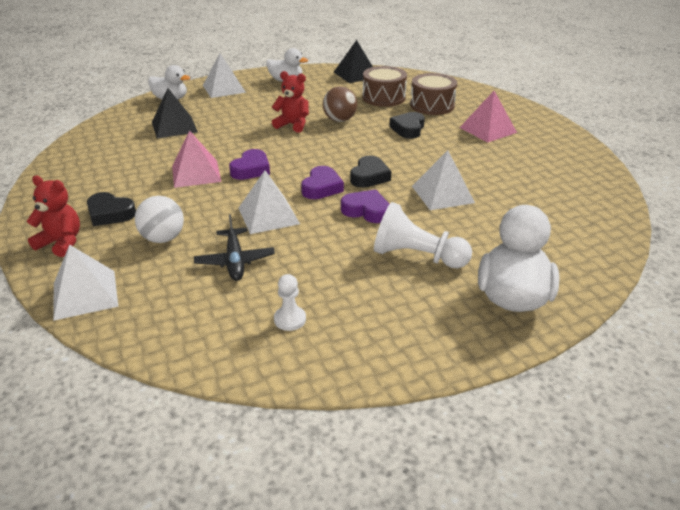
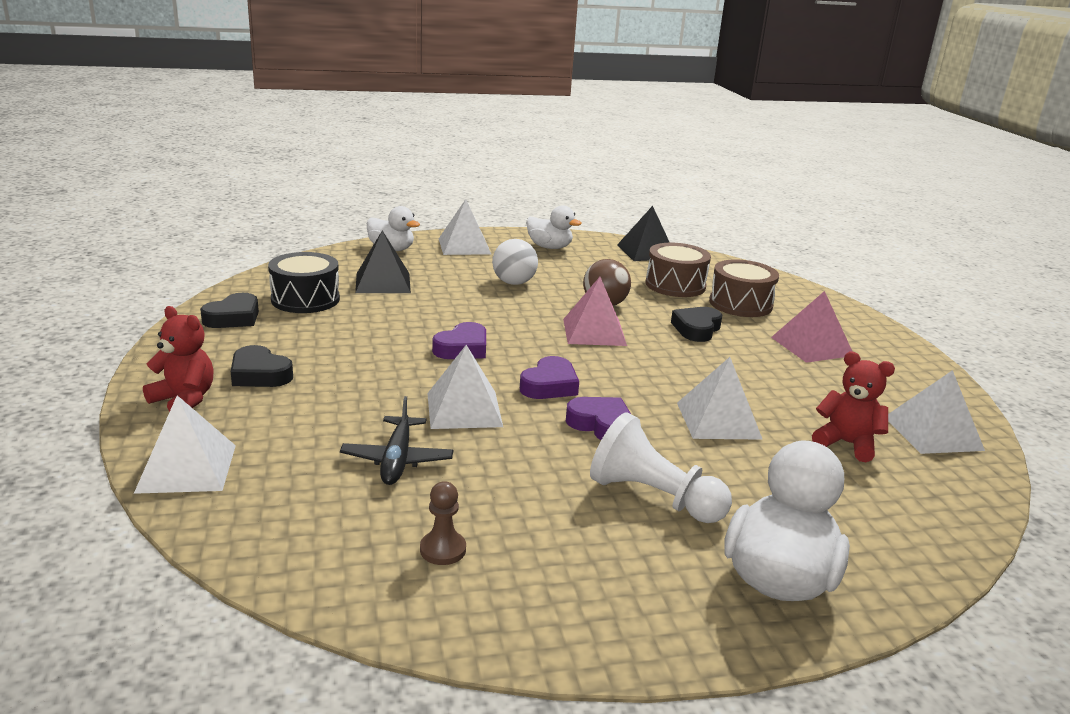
camera: 10 degrees right, 10 degrees down
white ball [135,196,184,243] -> white ball moved to [492,239,538,285]
pink pyramid [172,131,221,188] -> pink pyramid moved to [563,277,627,346]
red teddy bear [272,71,309,133] -> red teddy bear moved to [812,352,895,462]
white pawn [274,274,306,331] -> brown pawn [420,481,466,565]
black heart [350,155,391,188] -> black heart moved to [200,293,259,328]
none -> black drum [268,252,340,313]
none -> white pyramid [888,370,985,454]

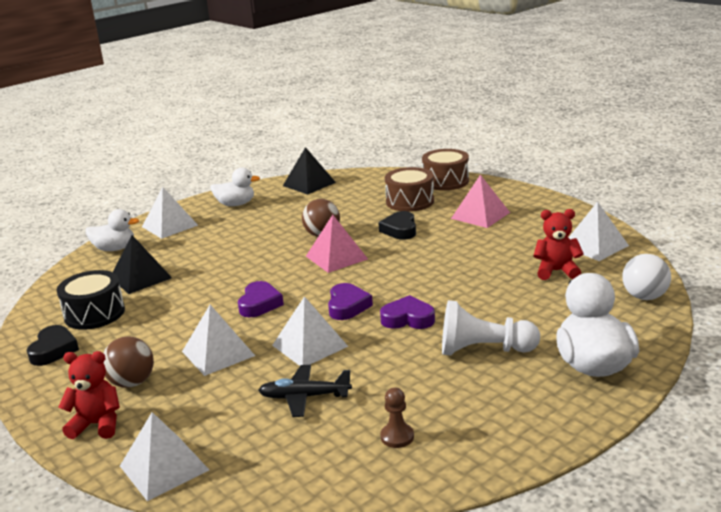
camera: 25 degrees left, 0 degrees up
black heart [231,345,293,387] -> brown ball [103,336,154,388]
black plane [340,396,453,485] -> black plane turned 120 degrees clockwise [258,365,352,417]
white ball [492,239,538,285] -> white ball moved to [622,254,671,300]
brown drum [646,243,711,297] -> brown drum moved to [422,149,469,190]
white pyramid [677,357,763,440] -> white pyramid moved to [182,305,255,376]

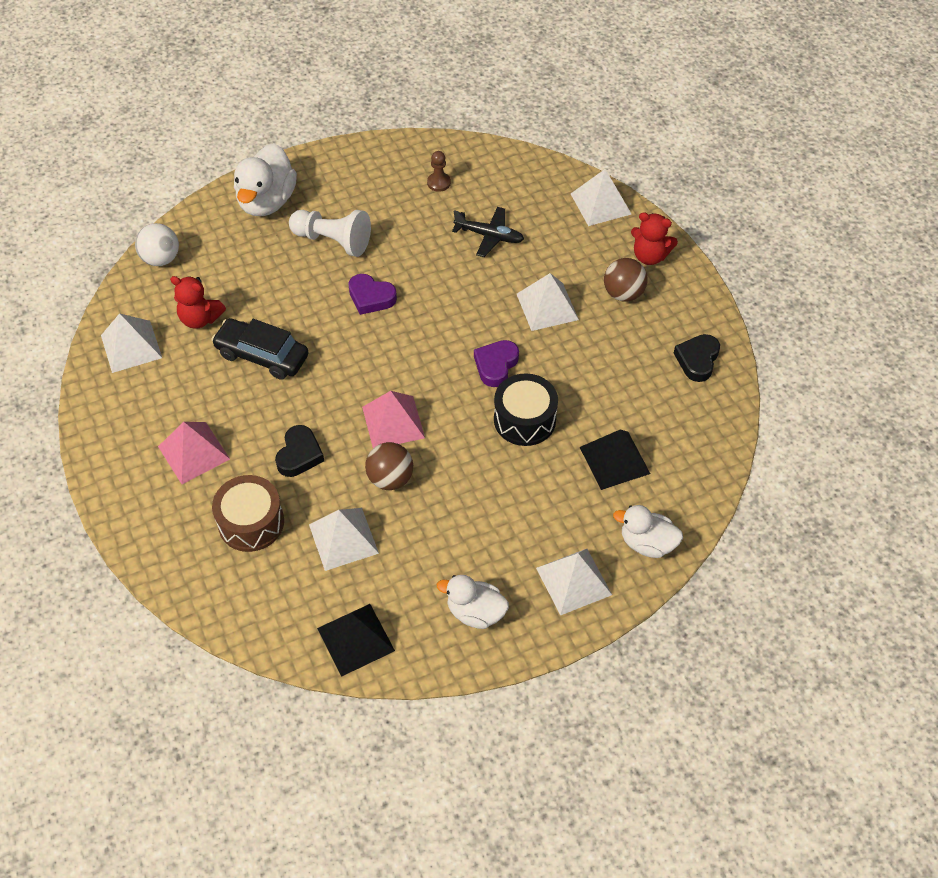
camera: 165 degrees left, 30 degrees up
black drum [57,270,125,330] -> black drum moved to [494,373,558,446]
white pyramid [272,296,348,366] -> white pyramid moved to [309,508,379,571]
purple heart [328,283,373,320] -> none
brown drum [422,149,469,190] -> none
none -> black car [211,318,309,380]

